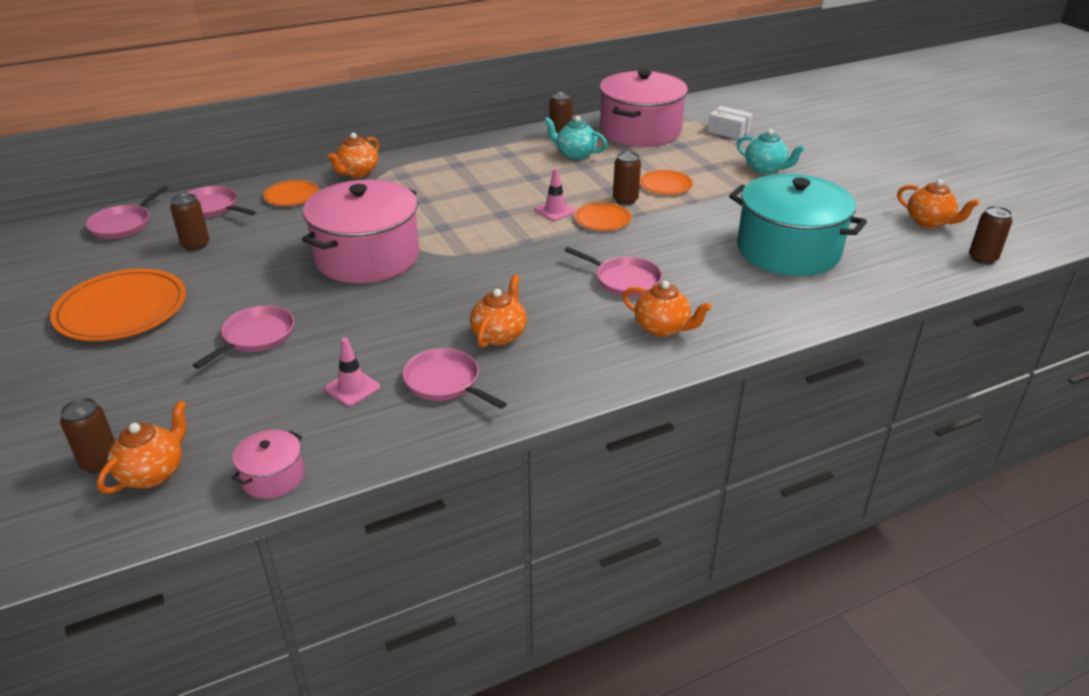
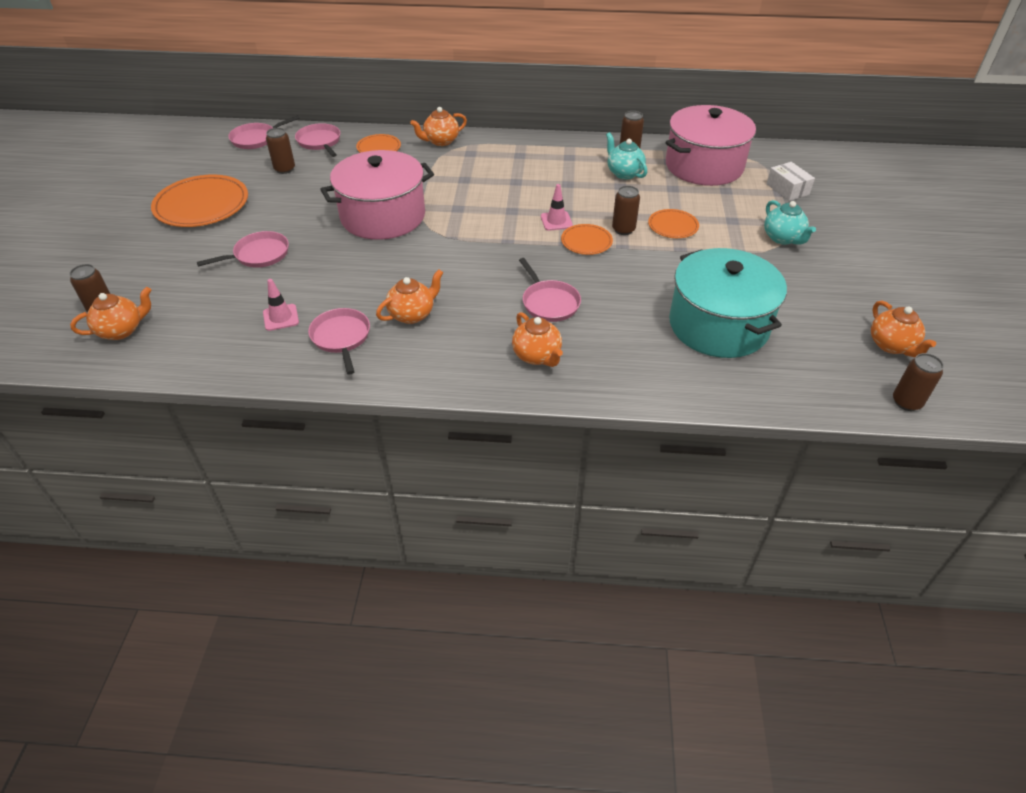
camera: 30 degrees right, 10 degrees up
pink pot [231,430,304,499] -> none

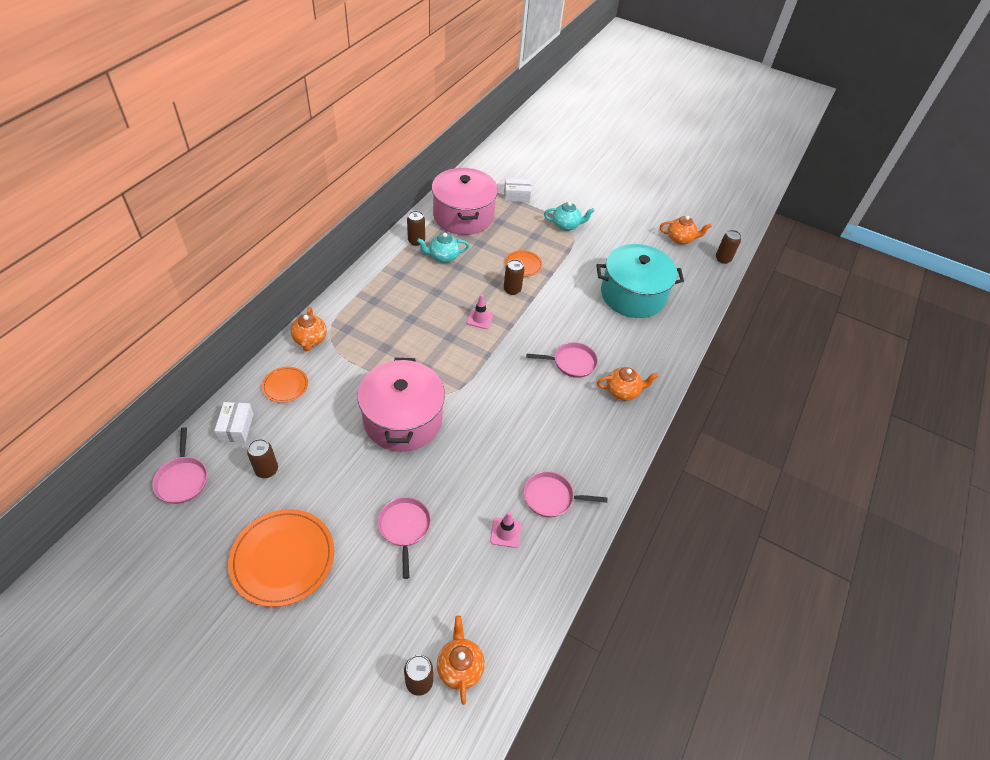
camera: 70 degrees left, 5 degrees up
pink pan [295,123,340,157] -> white box [214,402,254,442]
orange teapot [376,269,443,324] -> none
orange plate [561,224,613,255] -> none

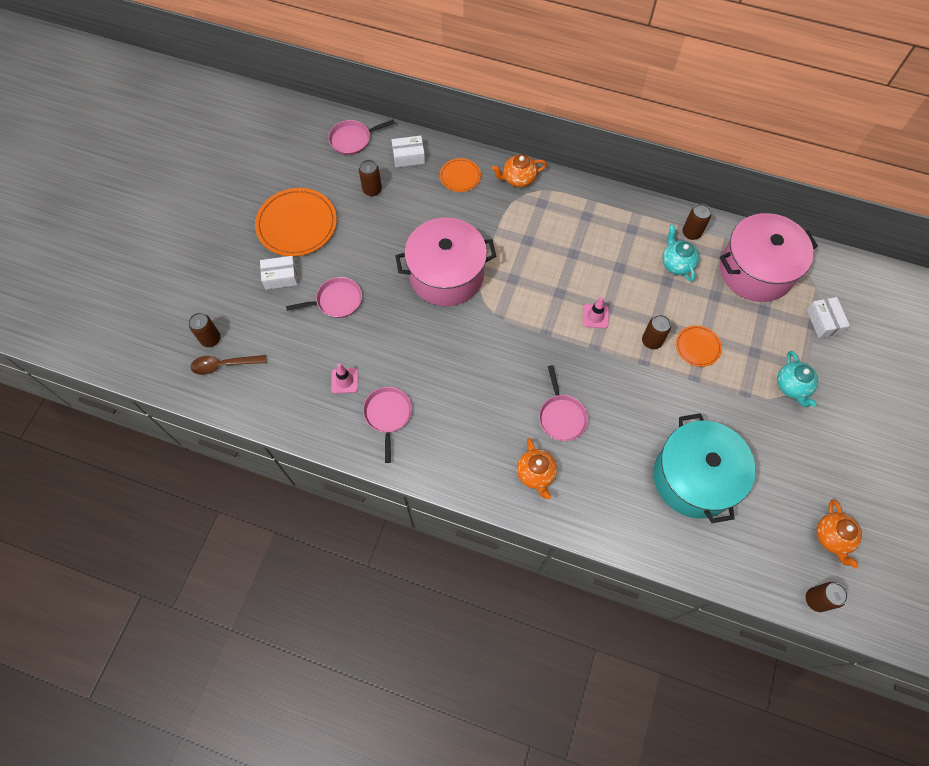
camera: 85 degrees right, 15 degrees up
orange teapot [437,616,485,705] -> brown spoon [191,355,266,375]
none -> white box [260,256,298,290]

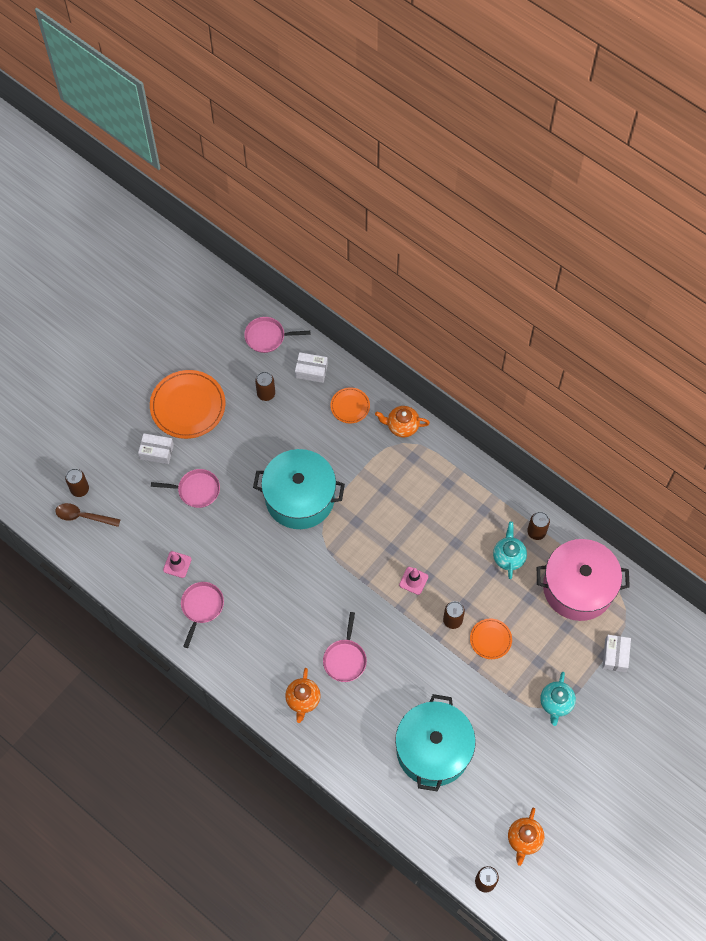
camera: 20 degrees right, 0 degrees up
pink pot [395,217,496,306] -> turquoise pot [253,449,345,529]

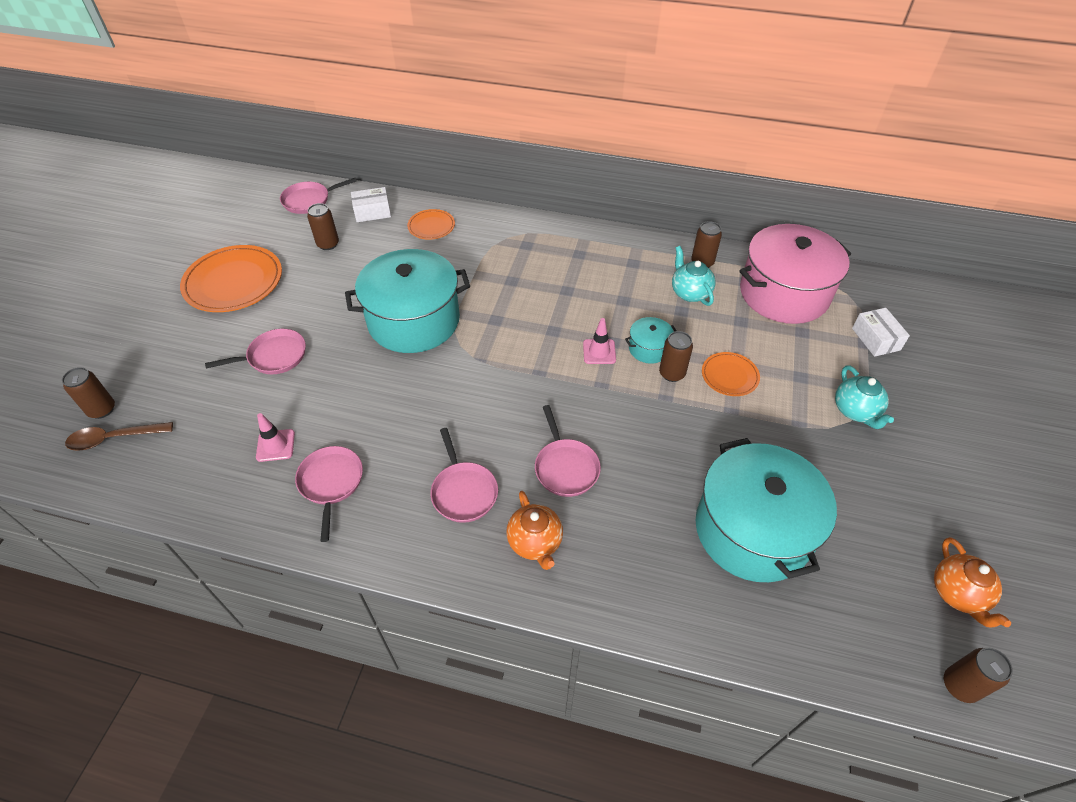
camera: 25 degrees left, 15 degrees down
white box [138,433,174,464] -> none
orange teapot [375,406,430,437] -> none
none -> pink pan [430,428,498,523]
none -> turquoise pot [625,317,676,364]

